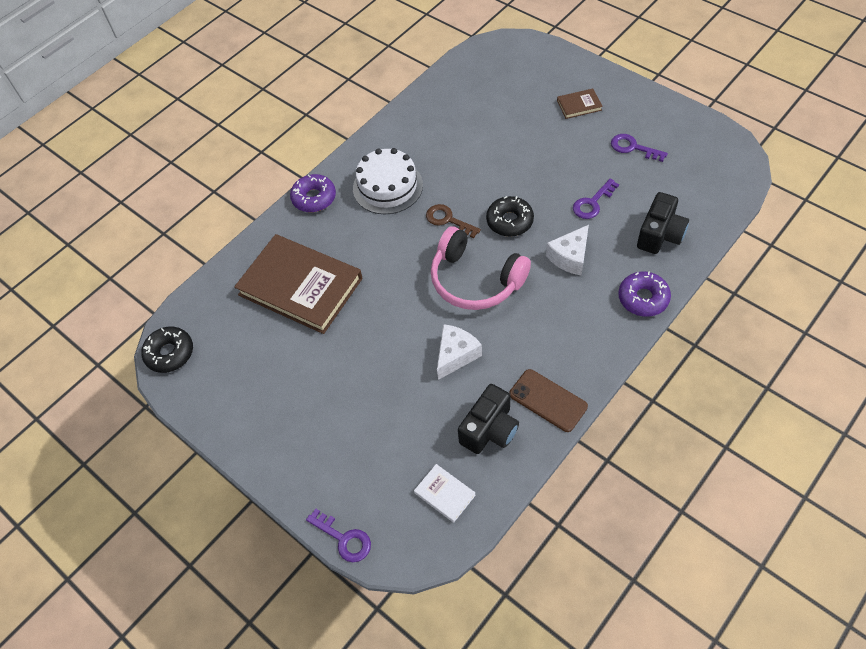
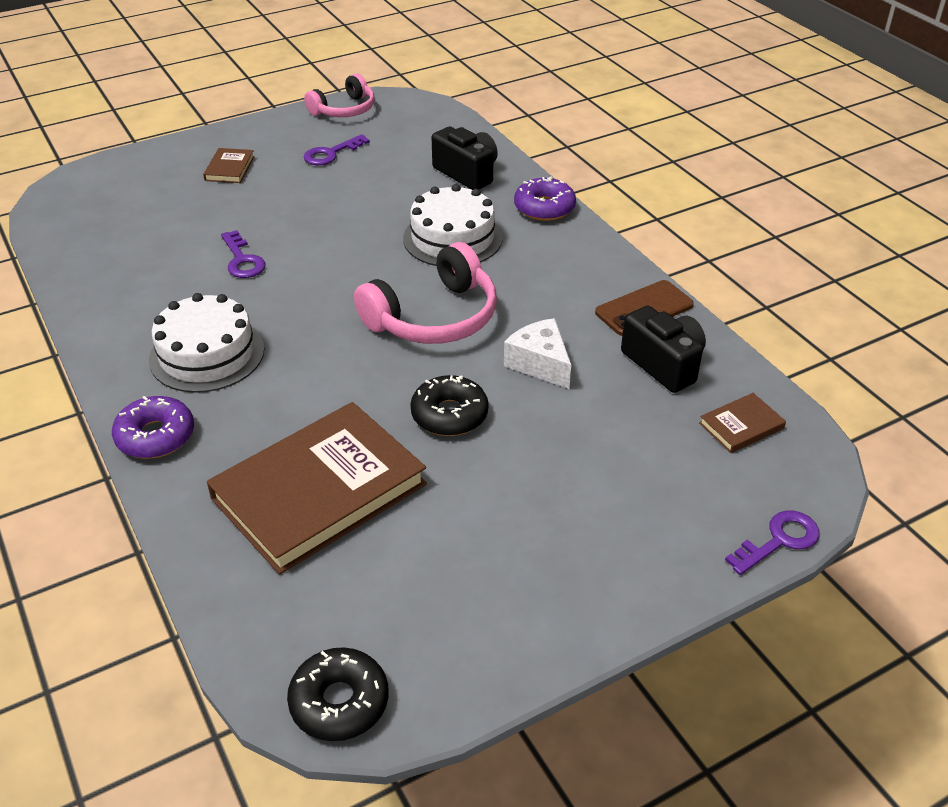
camera: 75 degrees left, 15 degrees down
white book [414,464,476,523] -> brown book [699,393,786,453]
brown key [426,204,481,238] -> none
black donut [486,196,534,237] -> black donut moved to [410,375,489,436]
white cheese [546,225,589,275] -> white cake [403,184,503,266]
purple key [573,178,619,219] -> purple key moved to [221,230,265,278]
none -> pink headphones [304,74,375,117]

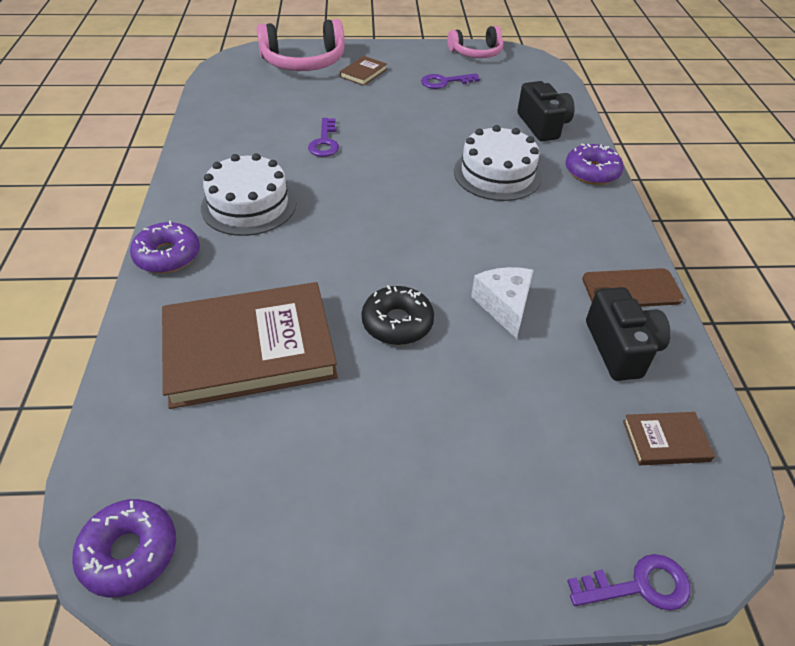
camera: 25 degrees right, 5 degrees up
black donut [287,647,388,741] -> purple donut [72,499,176,598]
pink headphones [354,242,497,344] -> pink headphones moved to [257,19,345,71]

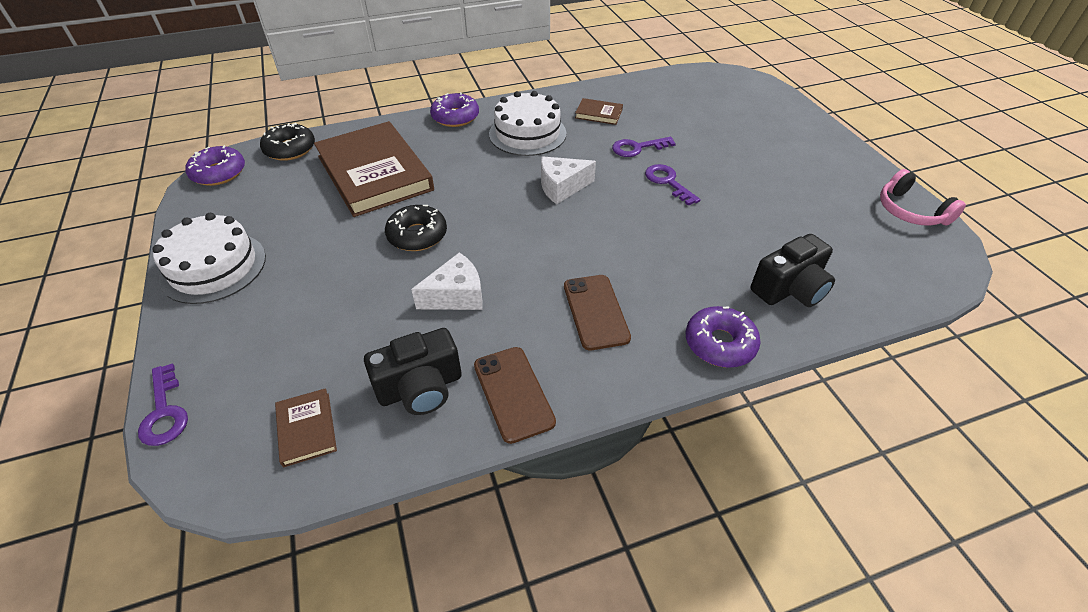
camera: 75 degrees right, 0 degrees up
pink headphones [257,19,345,71] -> none
brown book [340,56,387,86] -> brown book moved to [575,98,623,125]
purple key [421,73,480,89] -> purple key moved to [645,164,700,206]
white cake [454,125,542,201] -> white cake moved to [152,213,266,304]
none -> black donut [260,123,315,161]
none -> white cheese [541,156,596,204]
none -> brown phone [564,275,631,350]

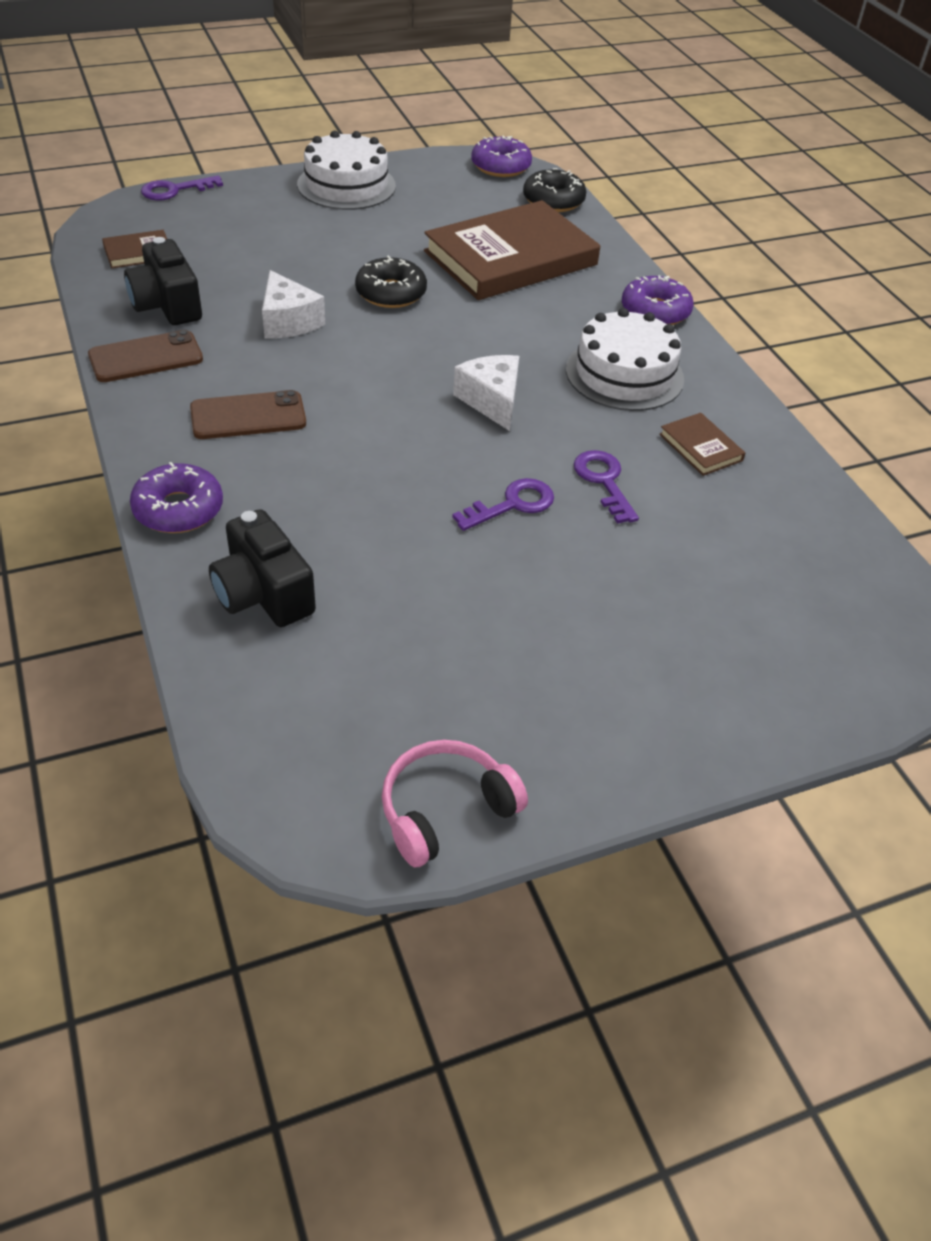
camera: 85 degrees right, 0 degrees up
brown book [575,98,623,125] -> brown book turned 45 degrees counterclockwise [659,413,745,476]

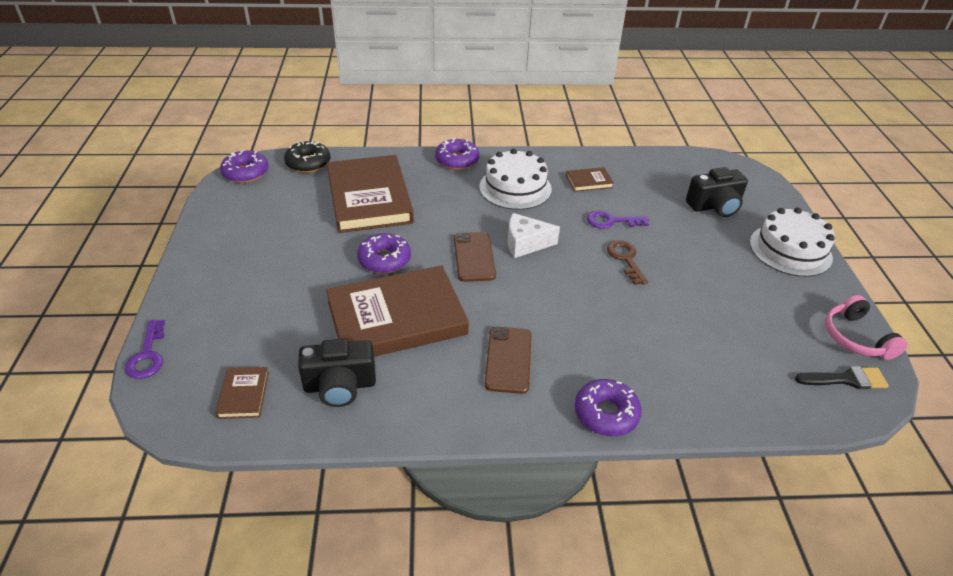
camera: 70 degrees left, 5 degrees down
brown phone [88,330,203,382] -> brown phone moved to [454,232,496,282]
black camera [209,509,316,627] -> black camera moved to [686,167,748,217]
white cheese [262,270,325,339] -> brown book [326,265,469,357]
white cake [297,131,396,210] -> white cake moved to [750,208,835,277]
black donut [355,255,427,308] -> purple donut [357,233,411,274]
purple key [452,478,554,531] -> brown key [607,240,648,285]
none -> black brush [795,366,889,389]

